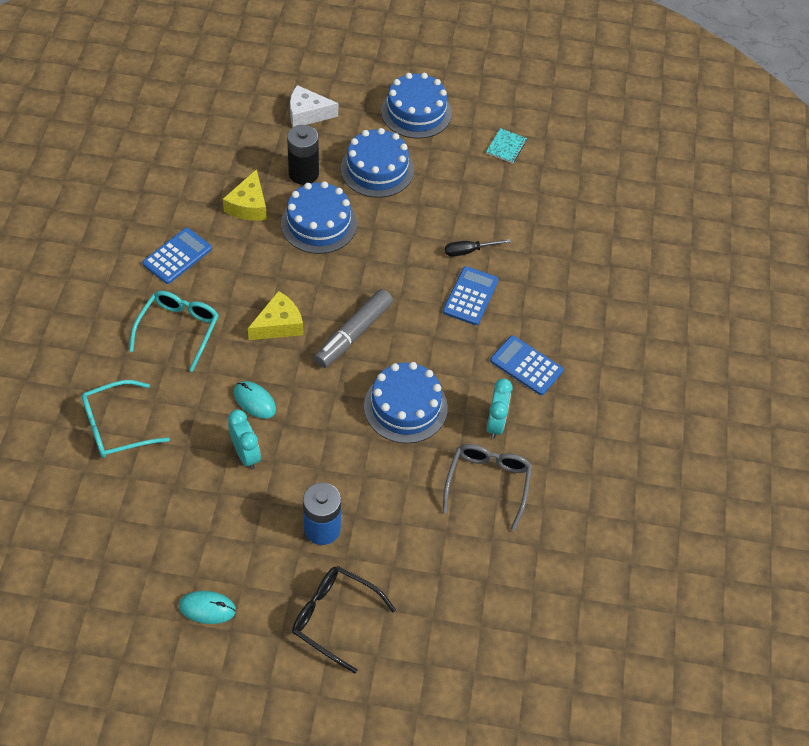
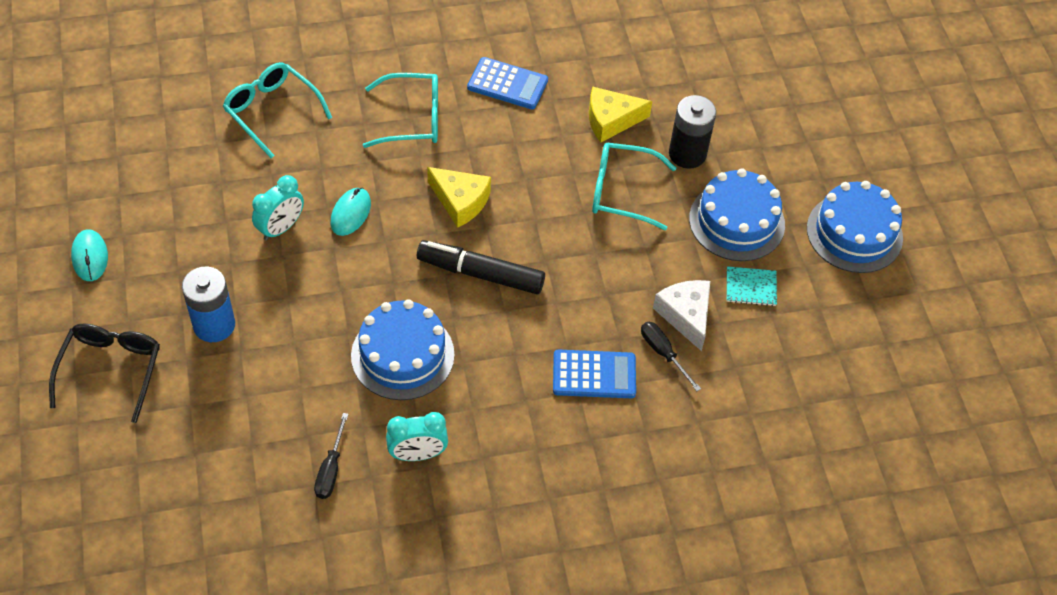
camera: 70 degrees right, 0 degrees up
blue cake [281,181,357,254] -> turquoise glasses [592,142,676,230]
white cheese [290,85,338,127] -> white cheese moved to [653,280,710,351]
grey marker [314,289,393,368] -> black marker [417,240,545,294]
grey glasses [443,444,532,531] -> black screwdriver [314,413,349,499]
turquoise notebook [486,128,527,163] -> turquoise notebook moved to [727,266,777,306]
blue calculator [490,335,563,395] -> none

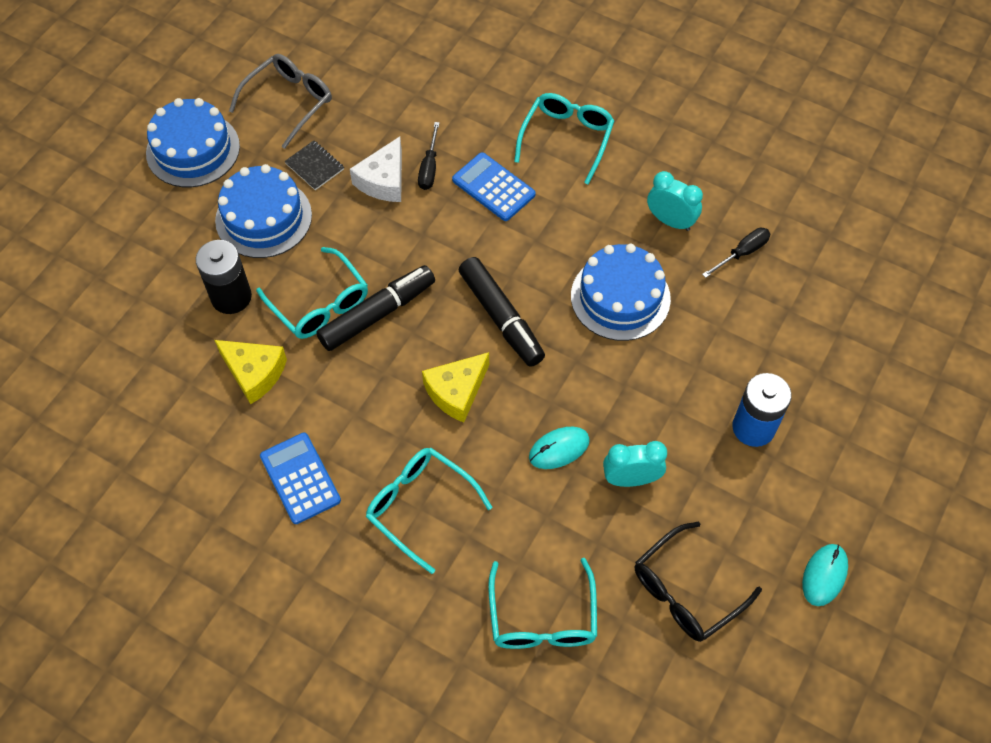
camera: 135 degrees left, 5 degrees up
black glasses [49,323,160,423] -> black glasses moved to [635,521,762,642]
yellow cheese [427,167,491,228] -> yellow cheese turned 120 degrees counterclockwise [422,352,489,423]
turquoise notebook [727,266,777,306] -> black notebook [284,140,344,190]
none -> grey glasses [229,54,332,149]
none -> black marker [316,265,435,351]
none -> turquoise glasses [514,93,614,184]

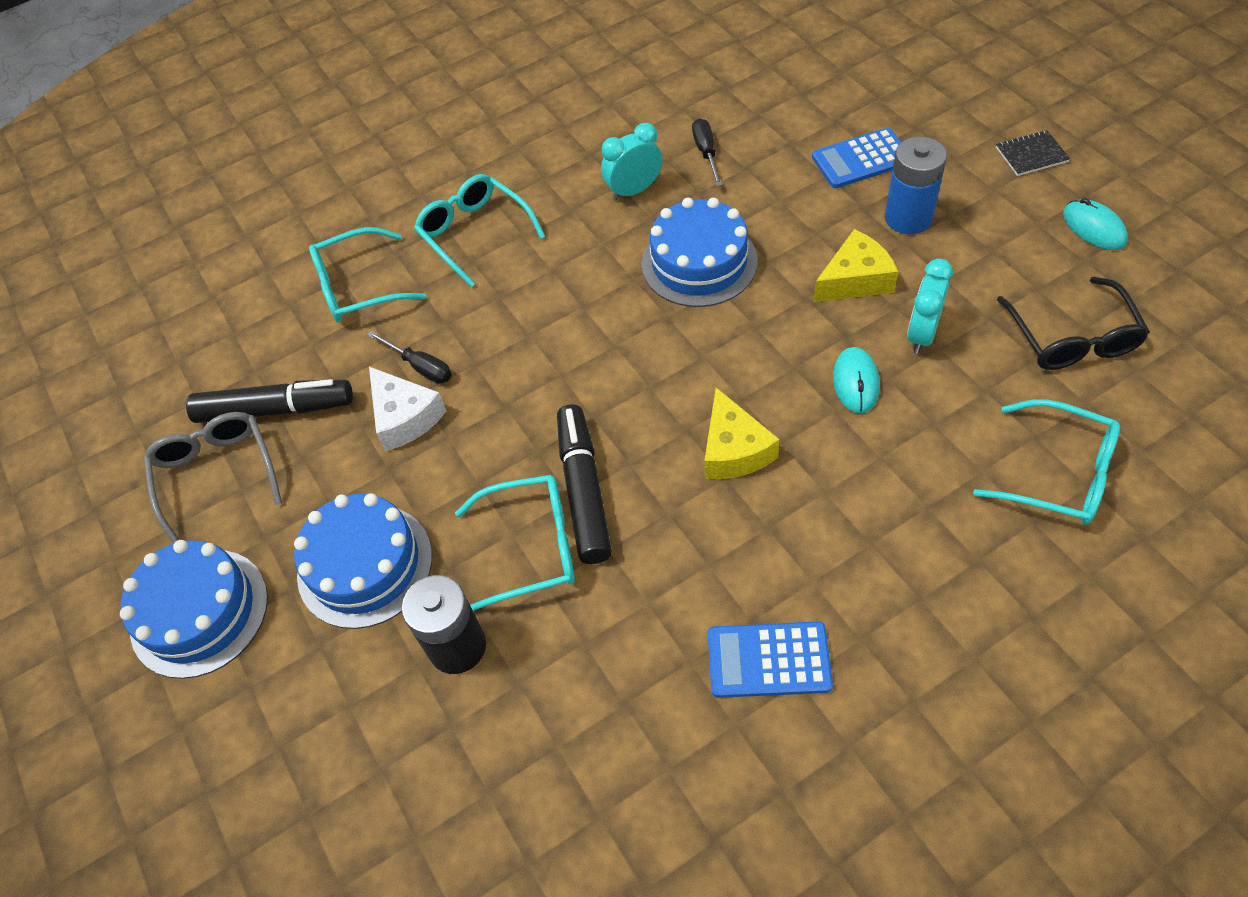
camera: 55 degrees left, 5 degrees down
yellow cheese [214,340,287,404] -> yellow cheese moved to [814,229,898,302]
black notebook [284,140,344,190] -> black notebook moved to [996,130,1070,176]
turquoise glasses [366,448,492,574] -> turquoise glasses moved to [309,227,426,323]
blue calculator [452,152,536,221] -> blue calculator moved to [812,128,901,188]
black marker [459,257,545,367] -> black marker moved to [186,379,353,423]

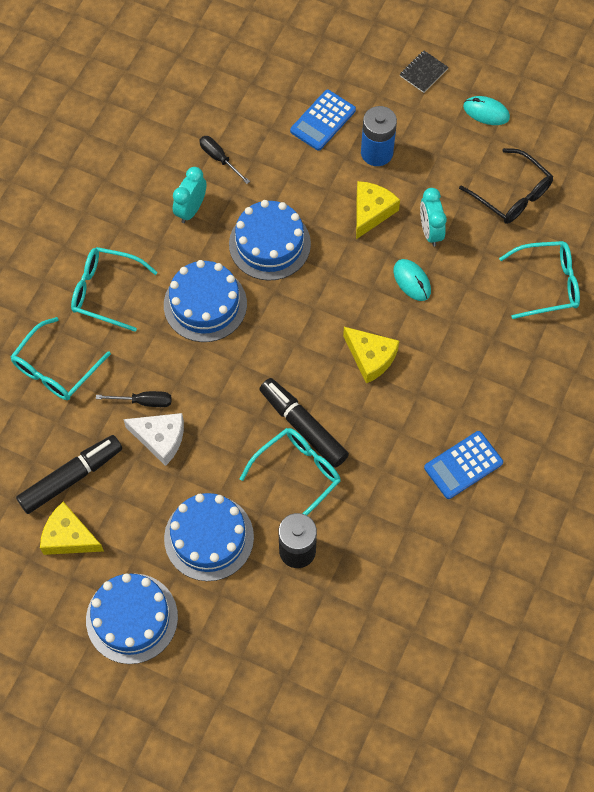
camera: 40 degrees left, 10 degrees up
grey glasses [144,412,282,544] -> yellow cheese [40,502,104,555]
none -> blue cake [164,260,247,342]

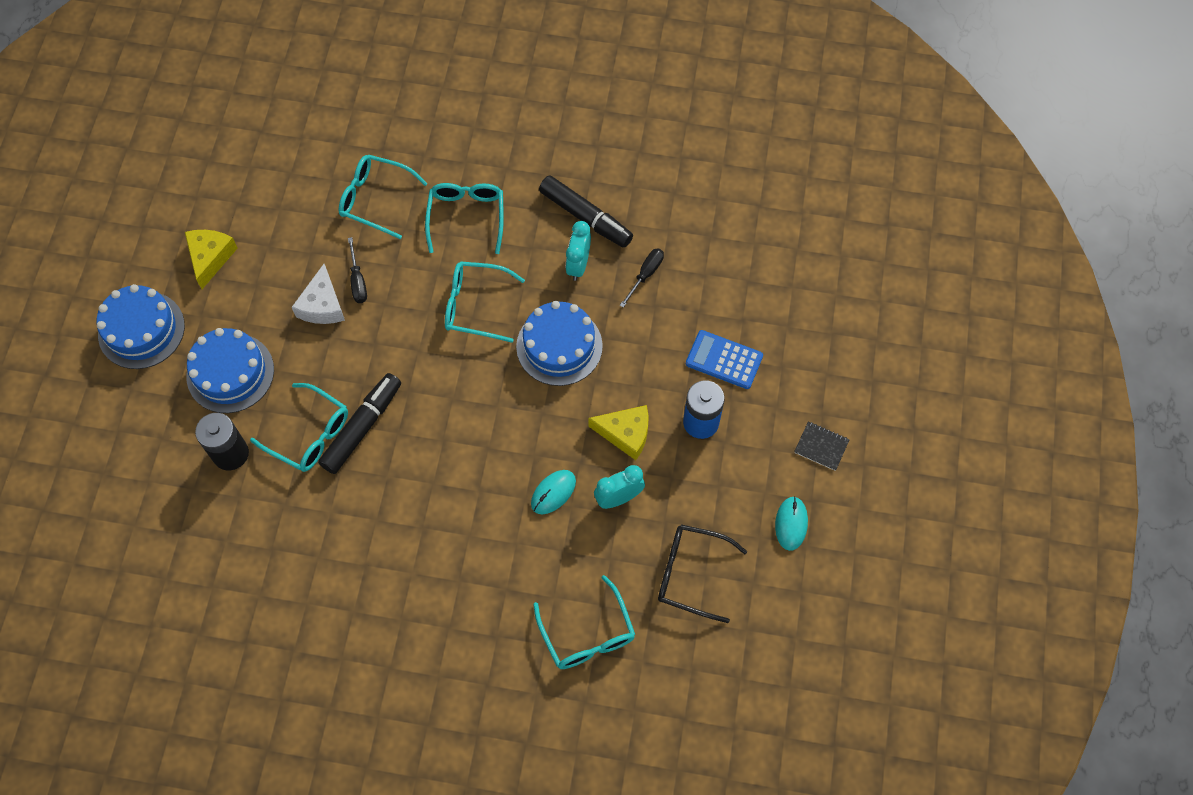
camera: 75 degrees right, 0 degrees up
black marker [16,435,122,514] -> black marker moved to [539,176,633,248]
blue cake [164,260,247,342] -> turquoise glasses [445,261,525,343]
turquoise clock [173,167,207,223] -> turquoise clock turned 90 degrees counterclockwise [566,221,591,281]
yellow cheese [343,327,399,384] -> none
blue calculator [424,431,503,499] -> none
black glasses [459,148,553,224] -> black glasses turned 75 degrees clockwise [658,524,748,623]

